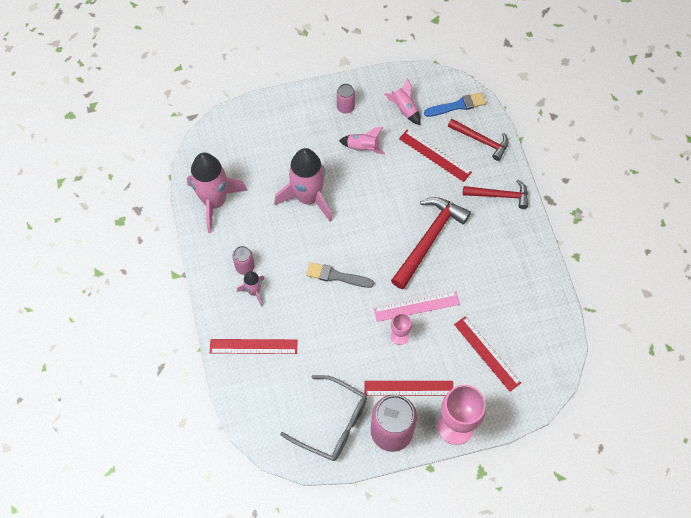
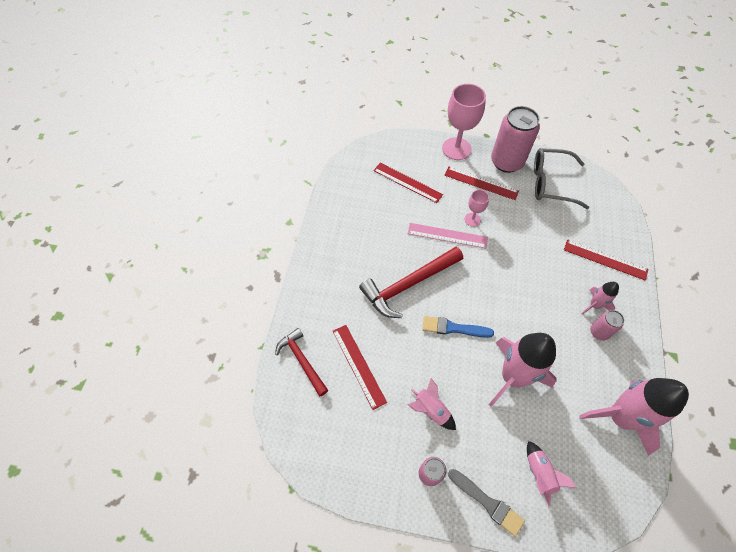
camera: 155 degrees left, 5 degrees down
grey glasses [280,375,367,461] -> grey glasses turned 45 degrees counterclockwise [534,148,589,209]
grey brush [306,262,374,288] -> grey brush moved to [448,469,525,537]
pink rocket [384,78,421,125] -> pink rocket moved to [527,441,577,506]
blue brush [424,92,486,117] -> blue brush moved to [422,316,494,338]
red ruler [454,316,521,392] -> red ruler turned 45 degrees counterclockwise [373,163,443,203]
red hammer [463,180,528,209] -> none

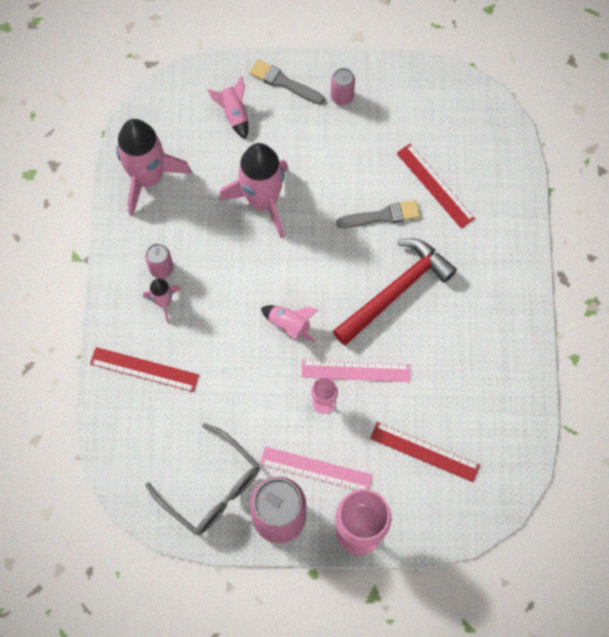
camera: 170 degrees right, 10 degrees up
red hammer [275,328,328,397] -> none
pink rocket [407,378,456,430] -> pink rocket moved to [261,305,319,343]
blue brush [422,316,494,338] -> none
red ruler [444,167,519,200] -> pink ruler [260,447,373,490]
grey glasses [534,148,589,209] -> grey glasses turned 45 degrees clockwise [145,423,260,535]
none -> grey brush [336,200,420,228]

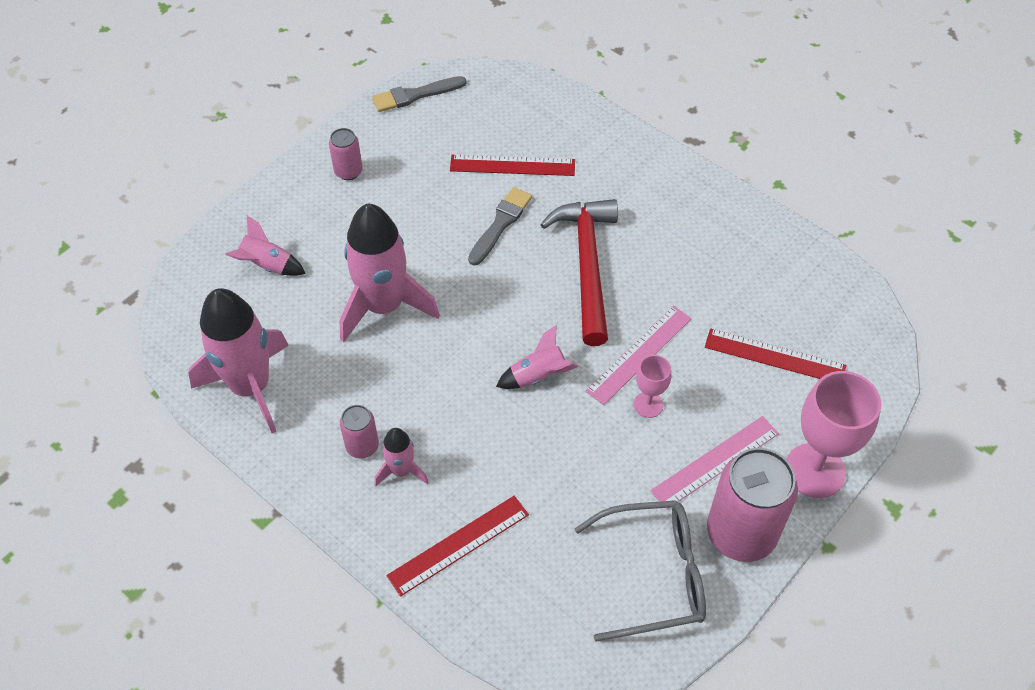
camera: 50 degrees left, 15 degrees down
grey brush [249,59,324,105] -> grey brush moved to [372,76,466,112]
red ruler [370,422,480,482] -> red ruler turned 45 degrees clockwise [705,328,846,379]

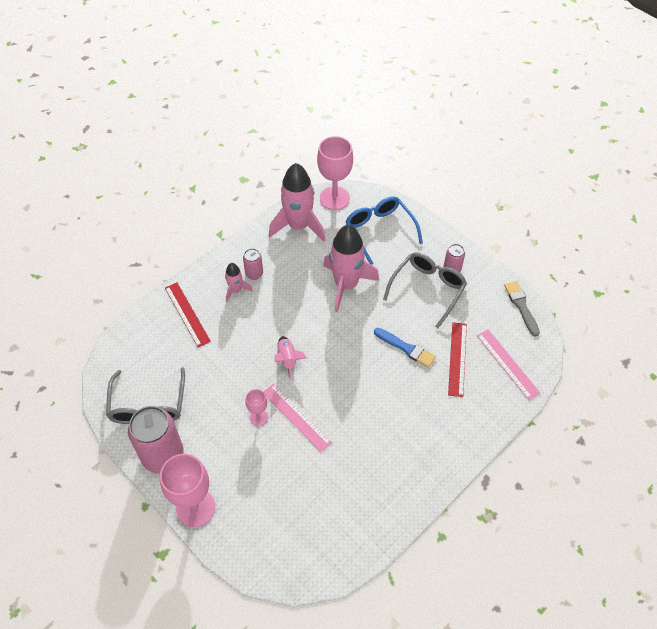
camera: 95 degrees right, 0 degrees up
pink rocket [225,216,306,276] -> blue glasses [345,196,423,265]
grey brush [468,187,532,266] -> blue brush [374,328,436,368]
red hammer [540,199,618,346] -> none
pink ruler [651,416,779,510] -> pink ruler moved to [477,329,540,400]
red ruler [705,328,846,379] -> none
none -> pink goblet [317,136,353,210]
none -> grey glasses [383,252,467,328]

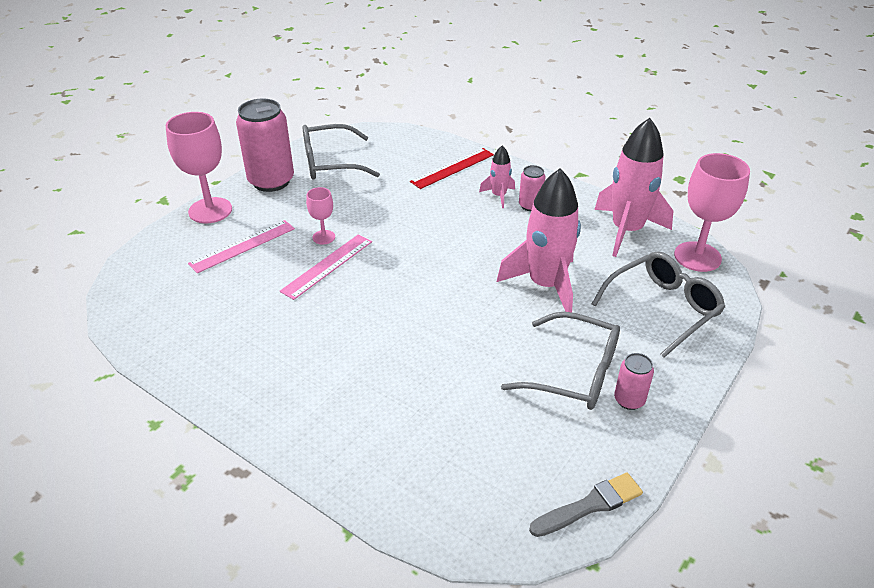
camera: 80 degrees right, 15 degrees down
pink rocket [275,336,306,380] -> none
blue glasses [345,196,423,265] -> grey glasses [592,251,725,358]
blue brush [374,328,436,368] -> none
red ruler [448,322,467,397] -> none
pink ruler [477,329,540,400] -> pink ruler moved to [188,220,295,273]

